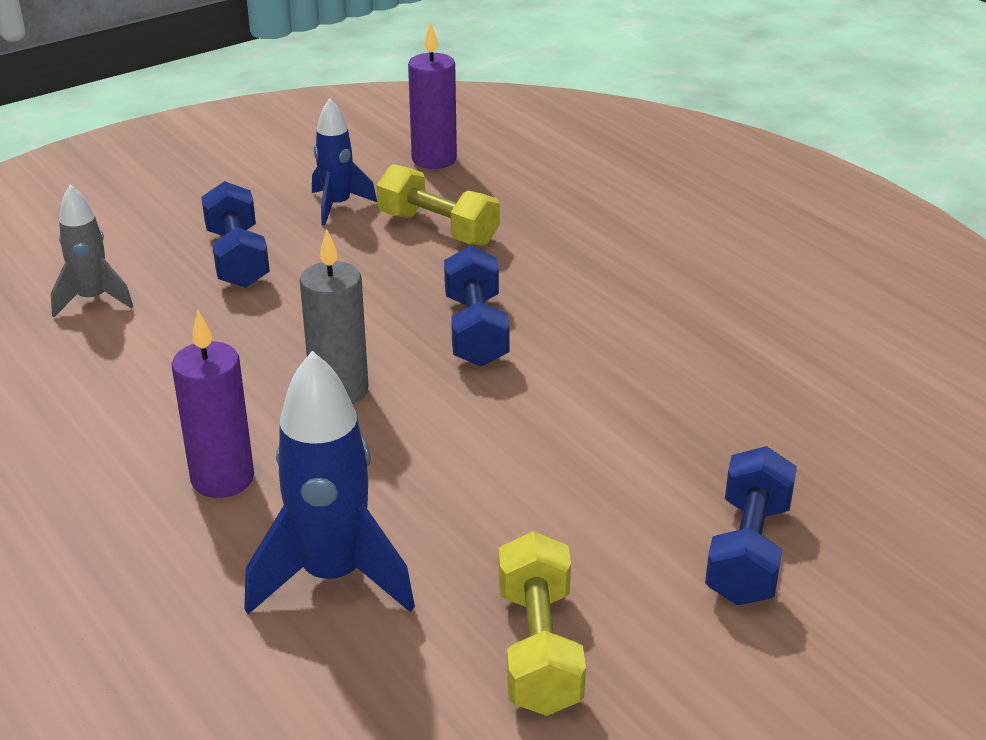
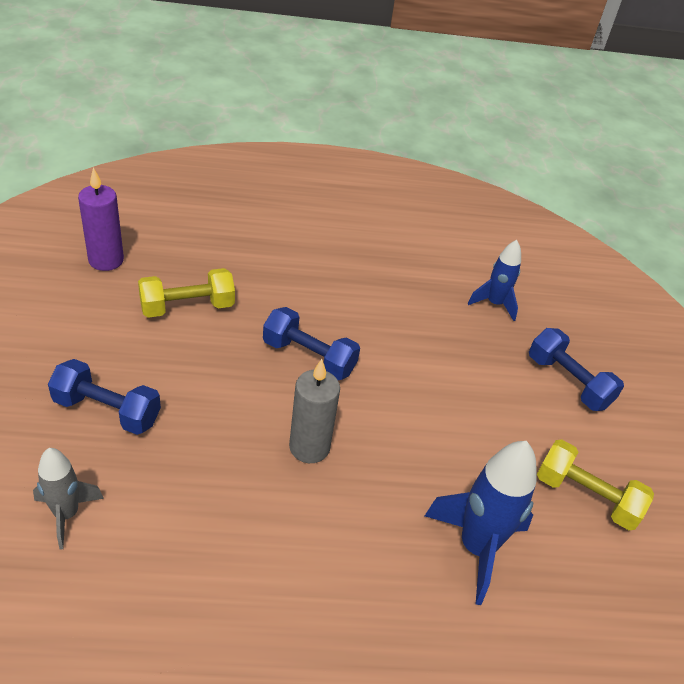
camera: 60 degrees left, 10 degrees up
purple candle [172,310,254,498] -> none
blue rocket [312,98,377,226] -> blue rocket moved to [468,240,521,321]

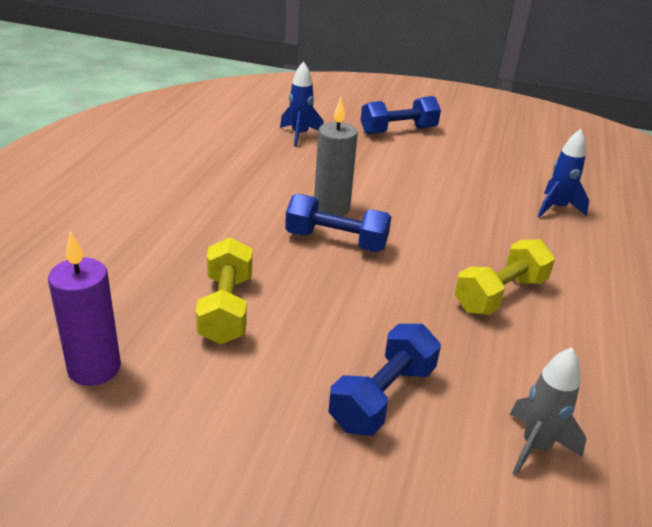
camera: 70 degrees left, 10 degrees down
blue dumbbell [263,307,360,380] -> blue dumbbell turned 60 degrees clockwise [285,194,391,252]
grey candle [289,359,340,463] -> grey candle moved to [314,98,358,216]
blue rocket [425,441,537,605] -> blue rocket [538,129,589,217], size x0.61
yellow dumbbell [537,439,654,530] -> yellow dumbbell moved to [455,239,555,315]

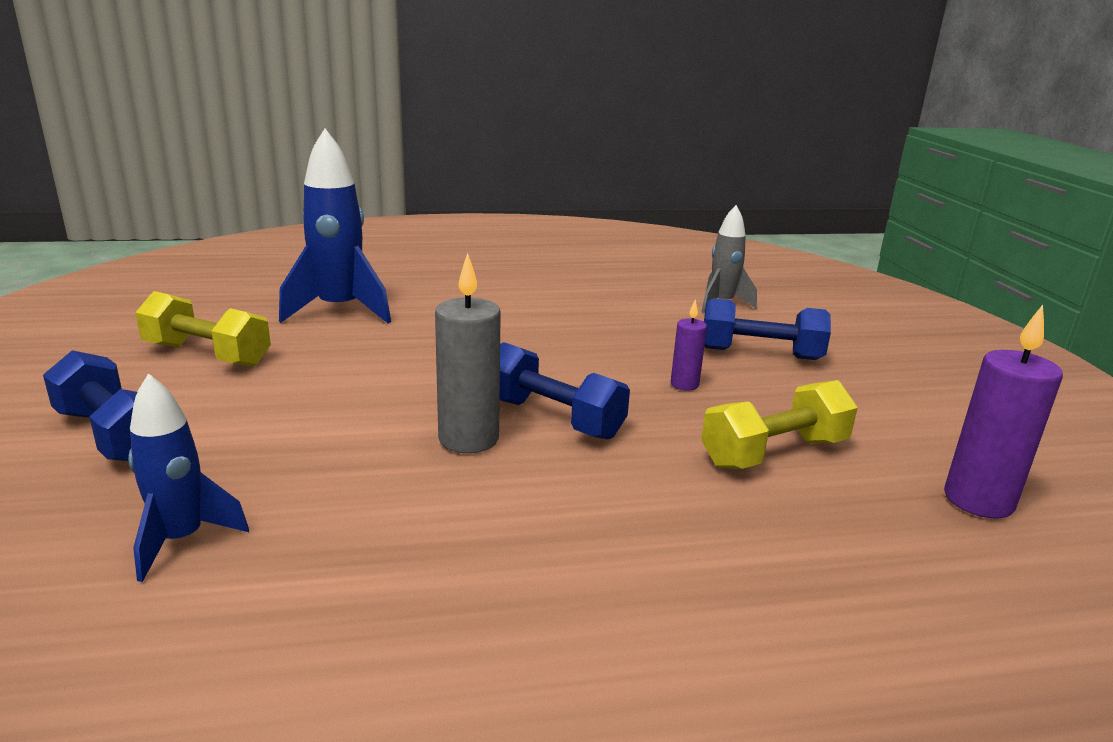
camera: 115 degrees left, 10 degrees down
blue dumbbell [285,194,391,252] -> blue dumbbell turned 45 degrees counterclockwise [500,342,630,440]
yellow dumbbell [455,239,555,315] -> yellow dumbbell moved to [135,291,271,367]
blue rocket [538,129,589,217] -> blue rocket [279,129,391,323], size x1.63
none -> purple candle [671,300,707,391]

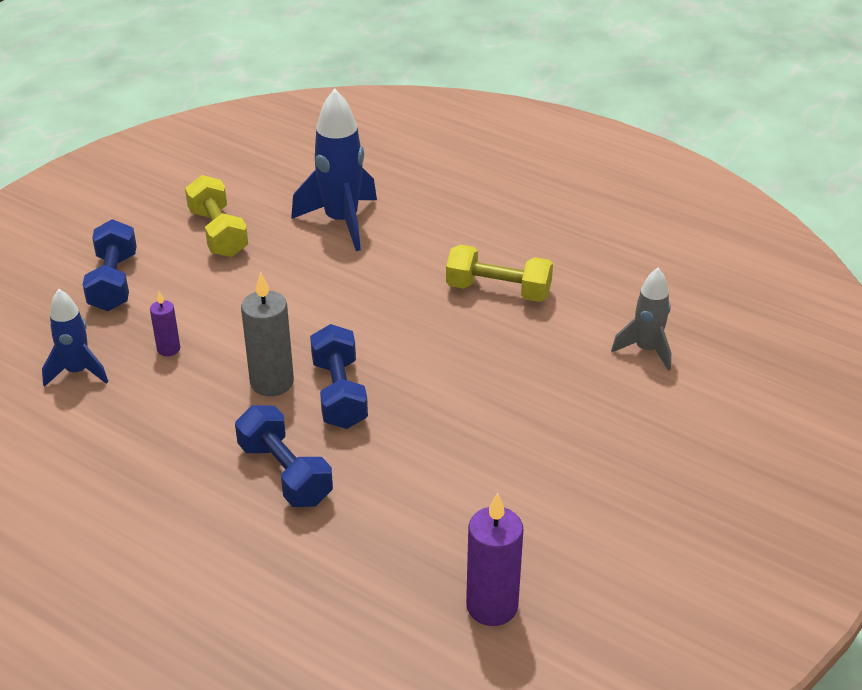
camera: 45 degrees right, 15 degrees up
purple candle [671,300,707,391] -> purple candle moved to [150,291,180,356]
yellow dumbbell [701,380,858,469] -> yellow dumbbell moved to [446,245,553,302]
blue dumbbell [704,298,831,360] -> blue dumbbell moved to [235,405,333,507]

